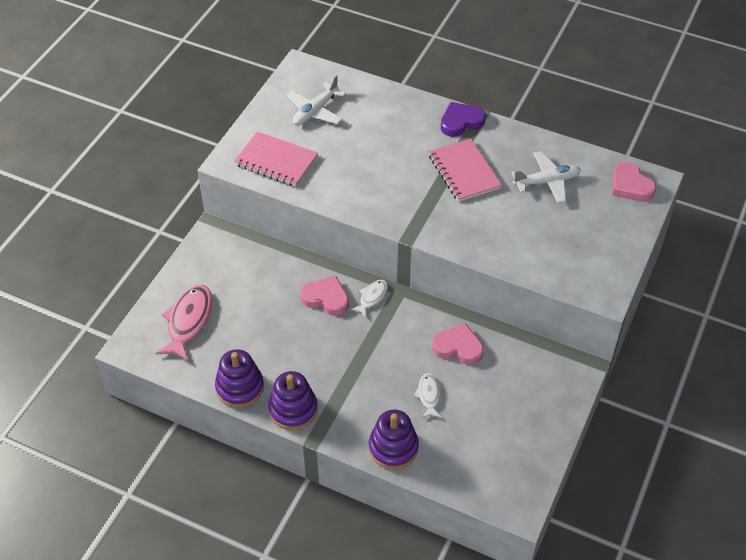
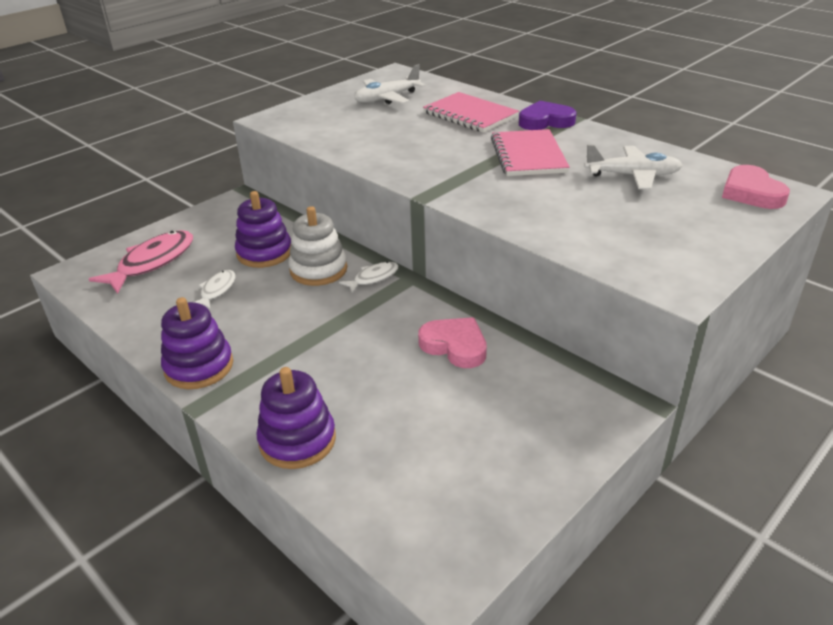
camera: 20 degrees right, 15 degrees down
purple stacking toy [215,349,264,408] -> purple stacking toy moved to [235,191,291,268]
pink notebook [234,132,318,187] -> pink notebook moved to [423,92,519,133]
pink heart [301,276,349,316] -> white stacking toy [288,206,347,286]
white fish [414,373,441,418] -> white fish moved to [194,270,236,310]

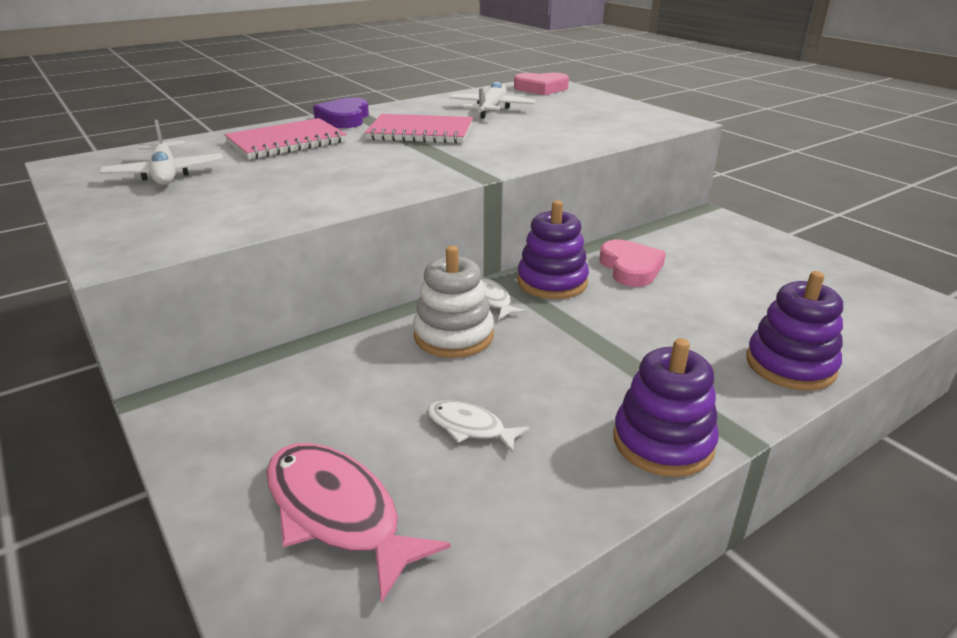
camera: 80 degrees left, 5 degrees down
purple stacking toy [235,191,291,268] -> purple stacking toy moved to [517,200,589,299]
pink heart [418,317,487,368] -> pink heart turned 120 degrees clockwise [599,240,666,287]

